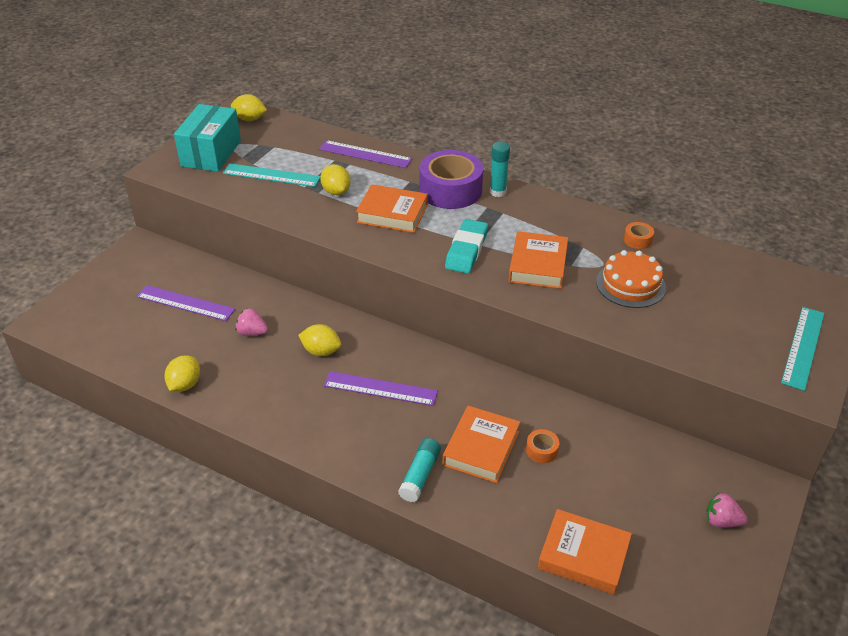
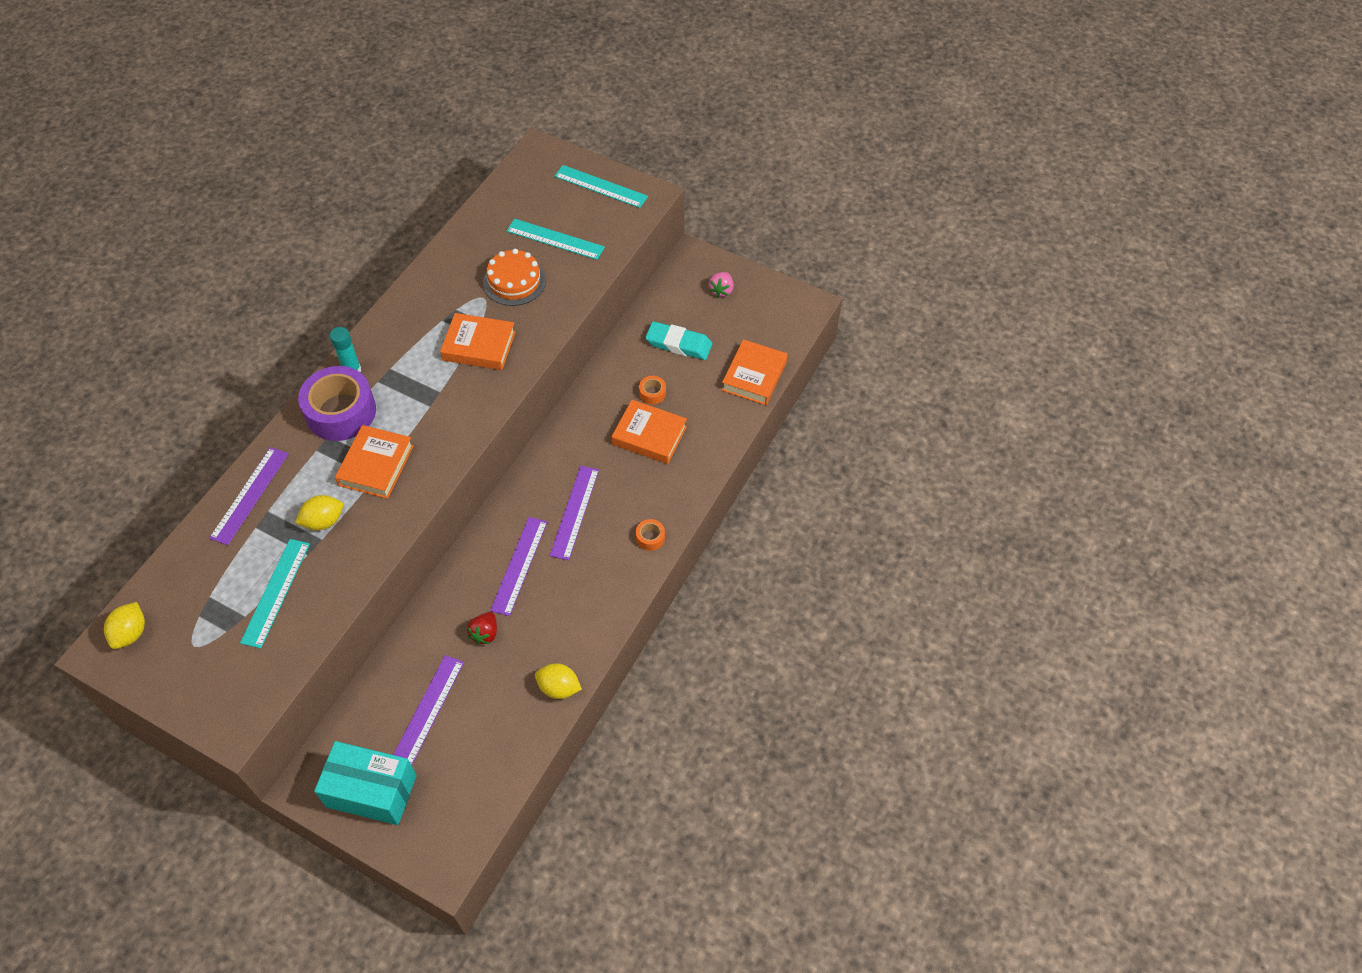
camera: 90 degrees left, 15 degrees up
turquoise box [174,104,241,172] -> turquoise box moved to [314,741,417,825]
pink strawberry [235,308,268,336] -> red strawberry [467,612,497,645]
yellow lemon [298,324,341,356] -> purple ruler [490,517,547,616]
turquoise glue stick [398,438,441,502] -> none
turquoise eraser [445,219,488,274] -> turquoise eraser moved to [645,321,712,360]
orange tape [624,222,654,249] -> orange tape moved to [636,519,665,551]
none -> turquoise ruler [506,219,605,260]

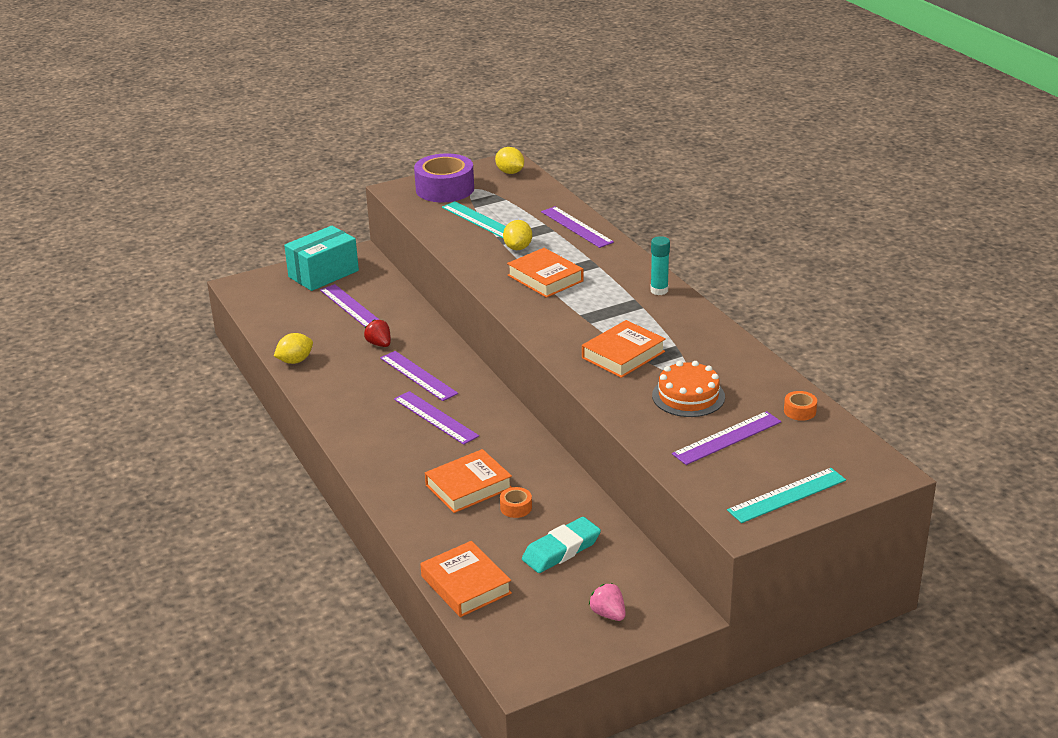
camera: 125 degrees right, 25 degrees down
purple tape [298,366,376,441] -> purple tape moved to [414,154,474,202]
turquoise ruler [506,219,605,260] -> purple ruler [672,411,781,465]
orange tape [636,519,665,551] -> orange tape moved to [784,391,817,421]

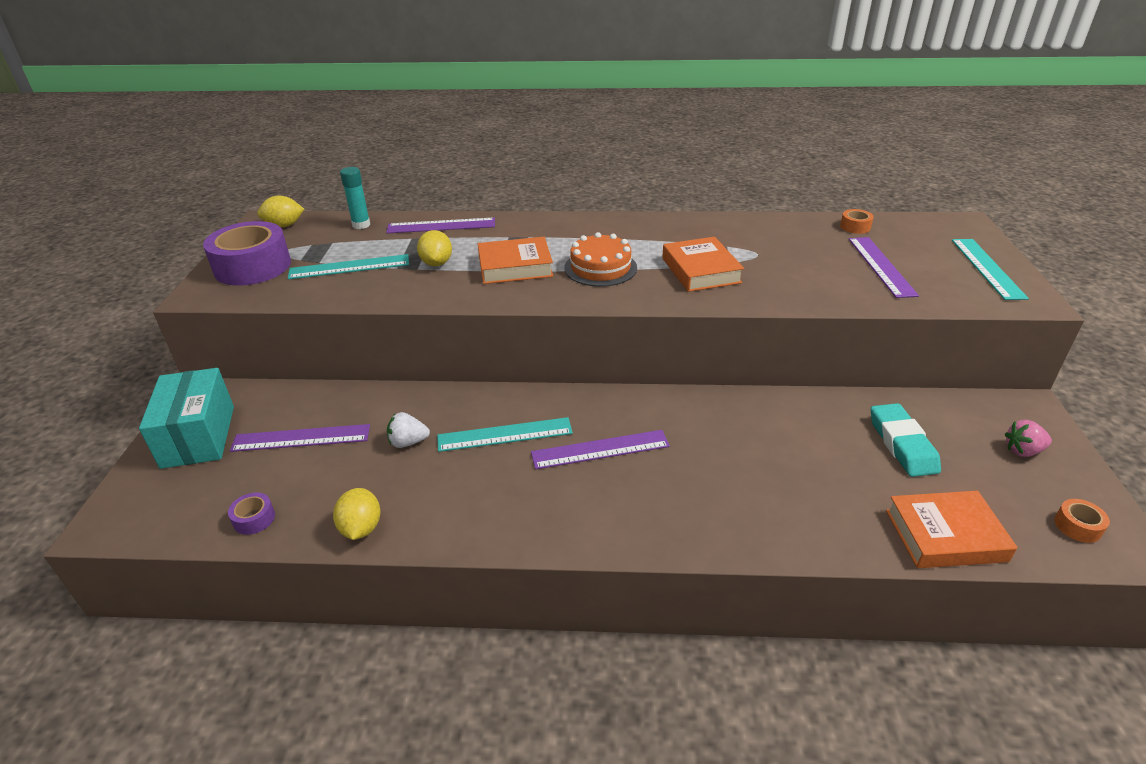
camera: 60 degrees left, 5 degrees up
red strawberry [364,319,391,347] -> white strawberry [387,412,430,448]
purple ruler [380,351,458,401] -> turquoise ruler [437,417,573,452]
orange book [425,449,512,513] -> none
orange tape [500,487,532,518] -> orange tape moved to [1054,499,1110,543]
yellow lemon [503,220,532,250] -> yellow lemon turned 45 degrees clockwise [417,230,452,266]
turquoise glue stick [650,236,670,295] -> turquoise glue stick moved to [340,167,370,229]
orange cake [652,361,725,417] -> orange cake moved to [564,232,637,287]
none -> purple tape [228,493,275,535]

